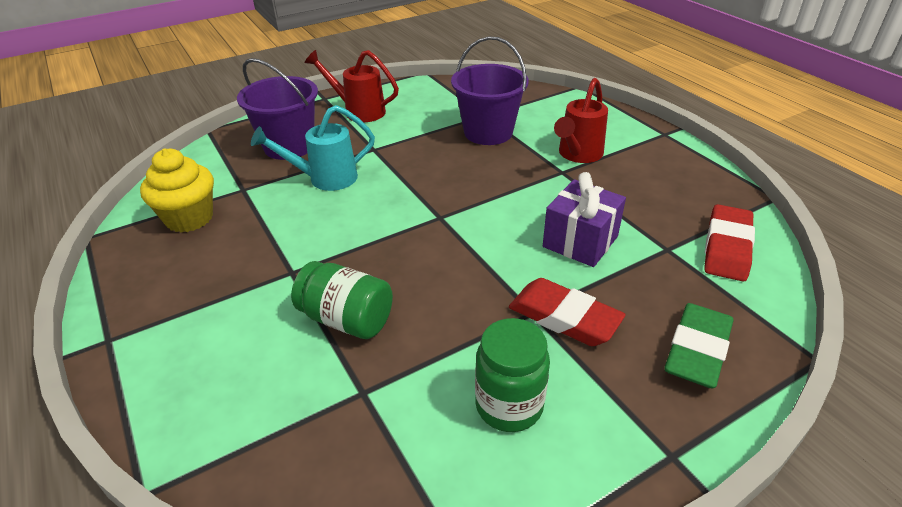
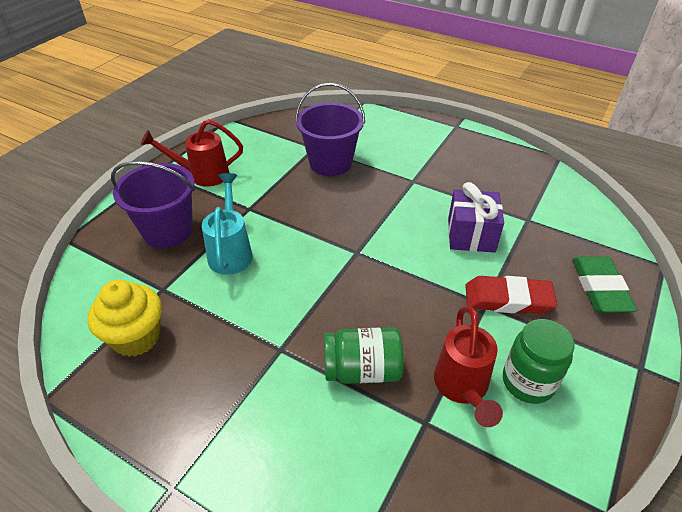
camera: 30 degrees left, 5 degrees up
turquoise watering can [251,105,375,191] -> turquoise watering can turned 135 degrees clockwise [202,173,253,275]
red watering can [554,78,608,163] -> red watering can moved to [434,306,503,427]
red eraser [704,204,755,281] -> none

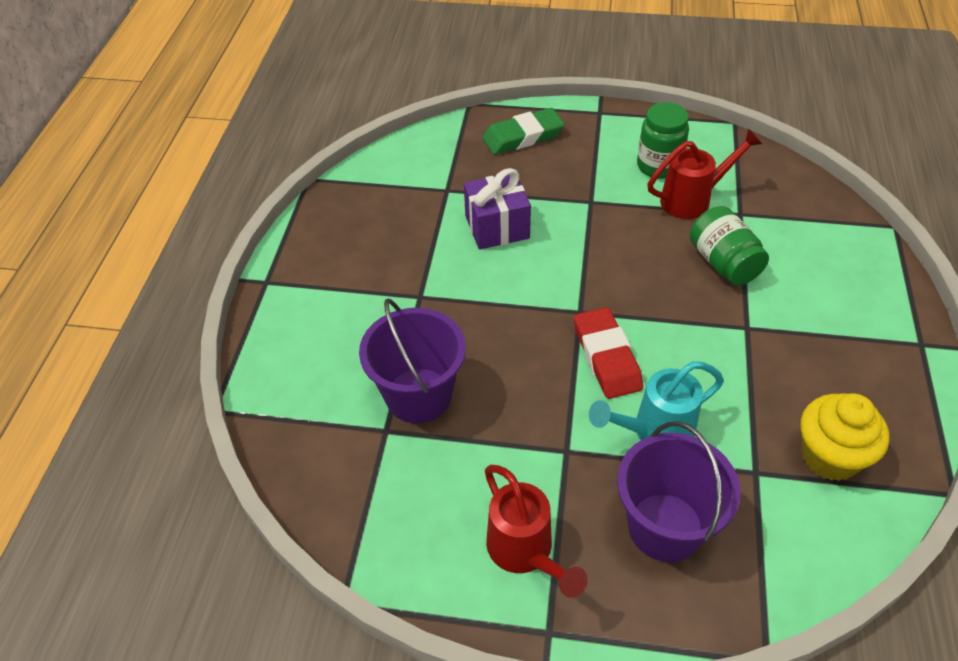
camera: 110 degrees left, 5 degrees up
red eraser [465,276,557,314] -> red eraser moved to [574,307,643,399]

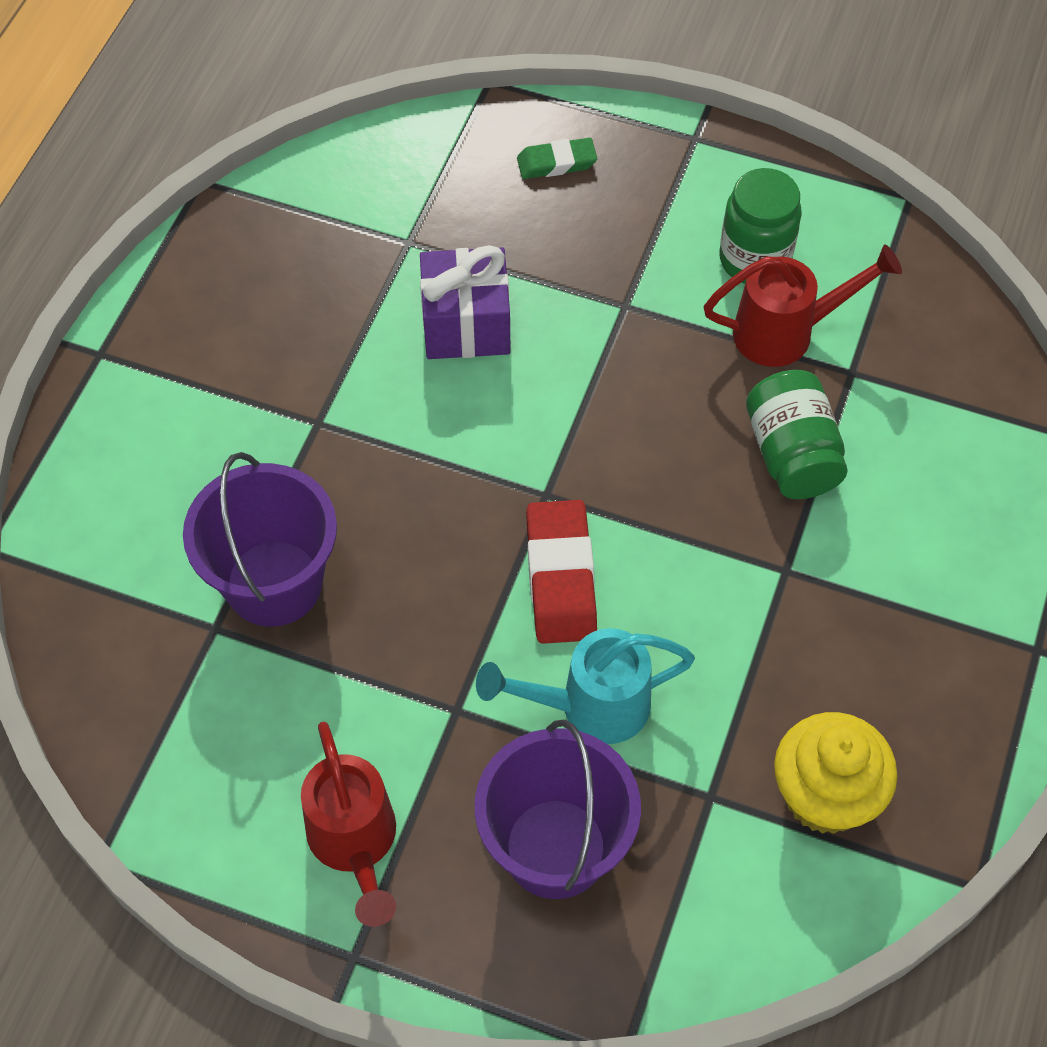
camera: 10 degrees right, 10 degrees up
green eraser [482,108,565,155] -> green eraser [517,138,597,179], size x0.60

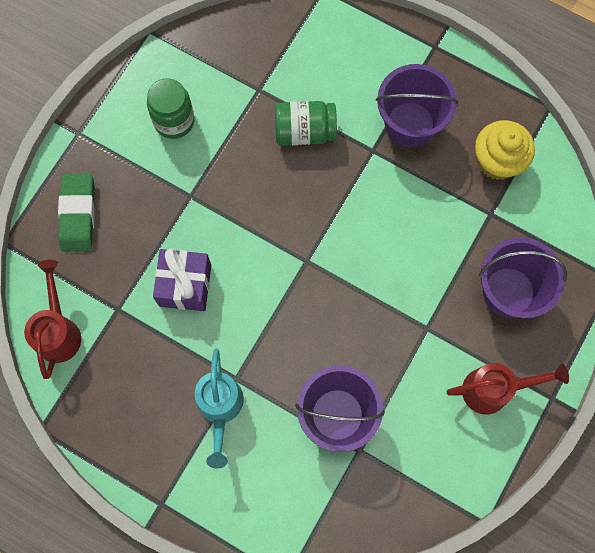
camera: 80 degrees left, 15 degrees up
turquoise watering can [476,628,695,744] -> turquoise watering can moved to [195,348,244,469]
green eraser [517,138,597,179] -> green eraser [58,174,95,252], size x1.66
red eraser [526,500,597,644] -> none
red watering can [703,244,902,367] -> red watering can moved to [24,260,81,379]
none -> purple bucket [376,64,458,148]

